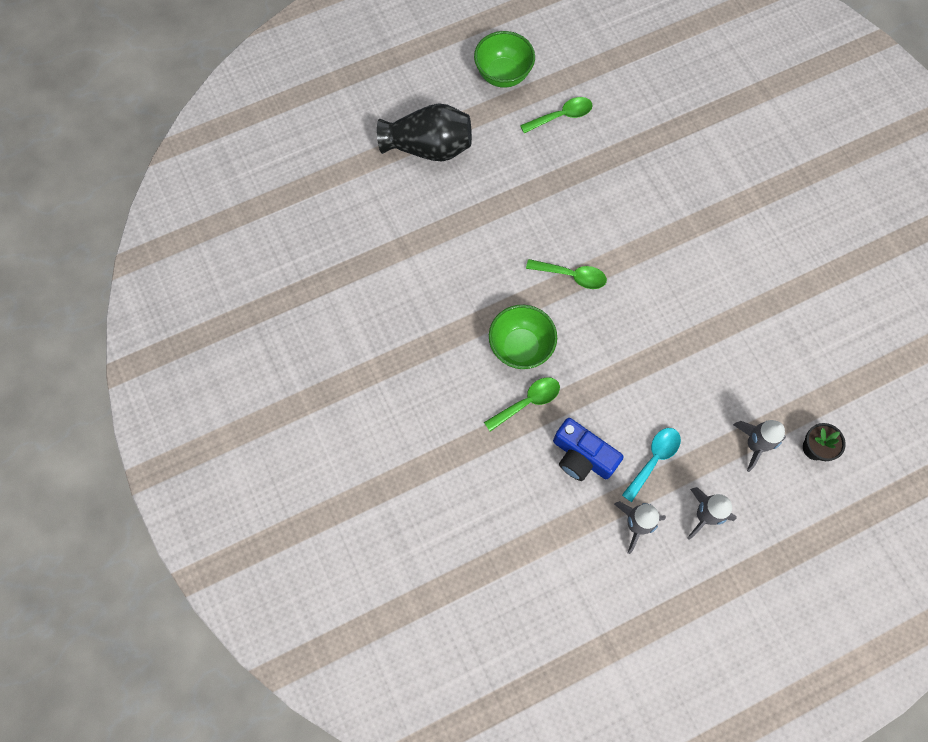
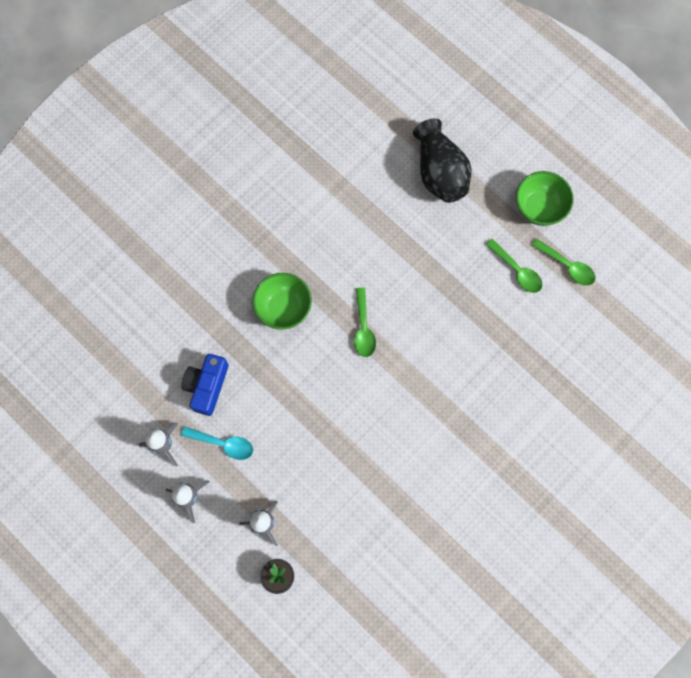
camera: 70 degrees right, 5 degrees up
green spoon [484,377,560,432] -> green spoon moved to [532,239,595,286]

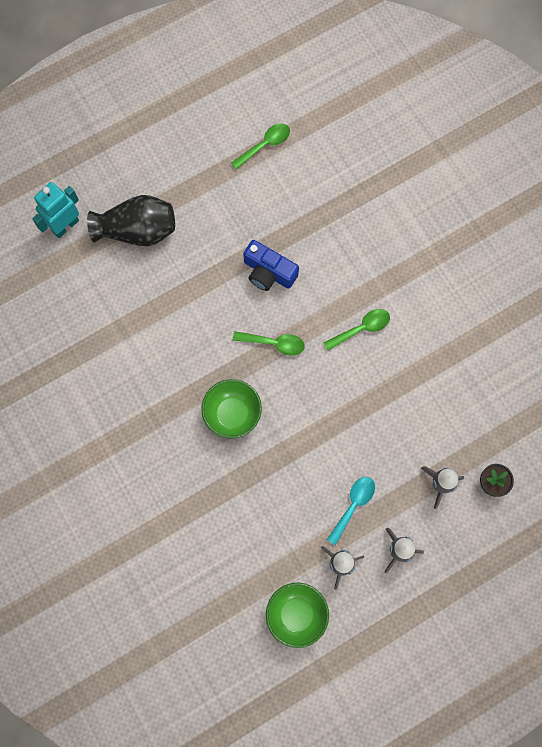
camera: 75 degrees left, 0 degrees up
blue camera [181,354,229,416] -> blue camera moved to [243,240,299,291]
green spoon [486,239,542,293] -> green spoon moved to [323,309,390,351]
green bowl [516,171,573,226] -> green bowl moved to [266,583,329,648]
none -> turquoise robot [32,182,79,238]

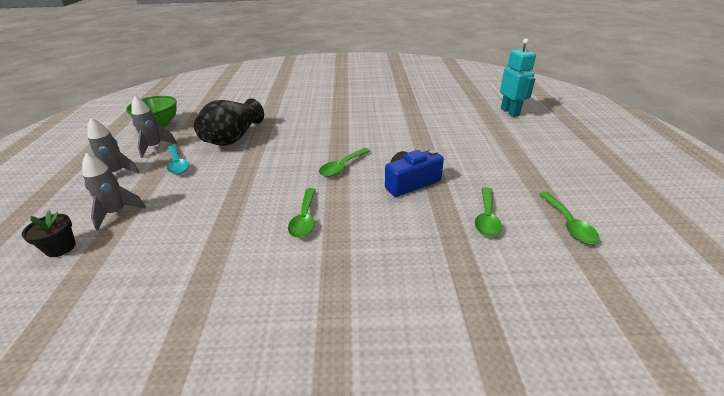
camera: 120 degrees right, 40 degrees down
black vase [87,195,175,246] -> black vase moved to [194,98,264,146]
green bowl [201,379,262,438] -> none
none -> green spoon [475,187,502,237]

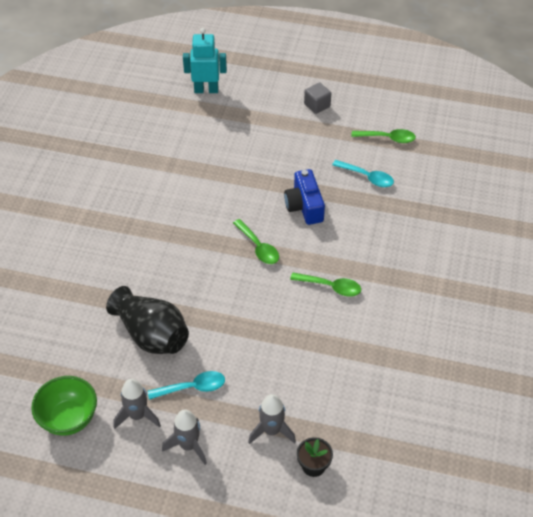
camera: 75 degrees left, 15 degrees up
green spoon [475,187,502,237] -> turquoise spoon [332,160,394,187]
none -> grey cube [304,82,331,114]

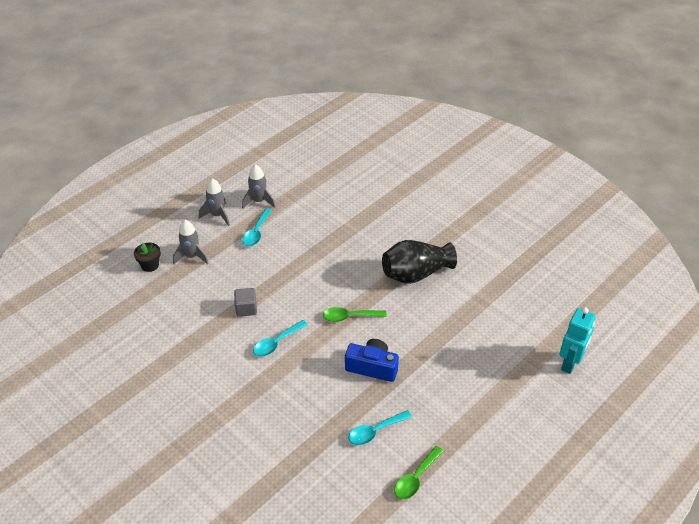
camera: 120 degrees right, 5 degrees down
green bowl [31,376,97,436] -> none
black vase [106,286,189,354] -> black vase moved to [382,240,457,284]
green spoon [290,273,361,297] -> turquoise spoon [253,320,308,357]
grey cube [304,82,331,114] -> grey cube moved to [234,288,257,317]

